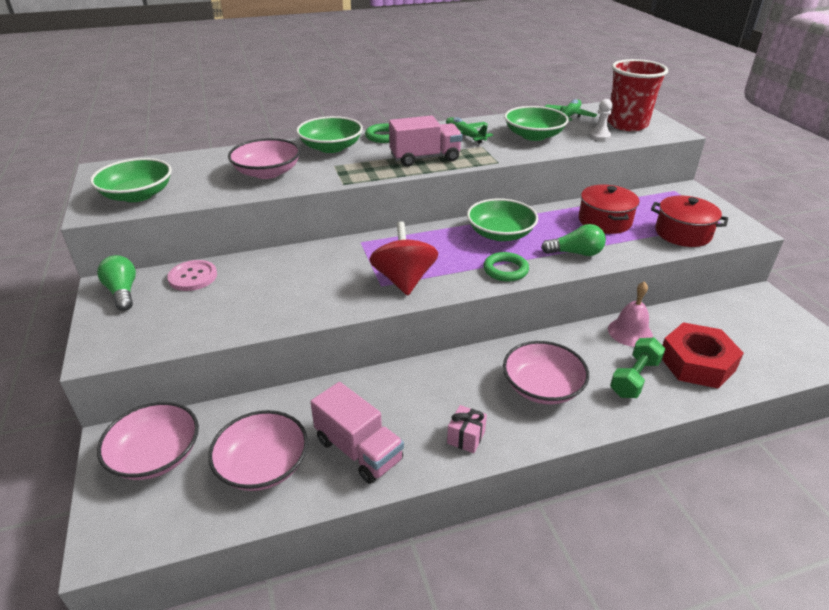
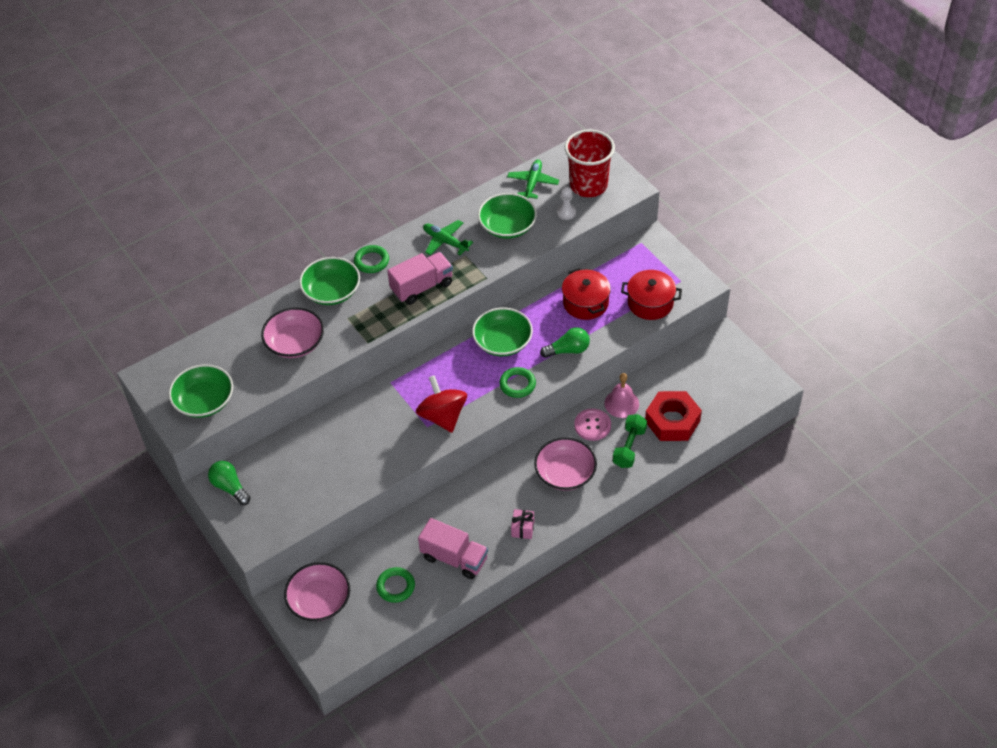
camera: 15 degrees left, 15 degrees up
pink button [167,260,217,291] -> pink button moved to [574,408,611,441]
pink bowl [208,410,308,491] -> green ring [376,567,415,603]

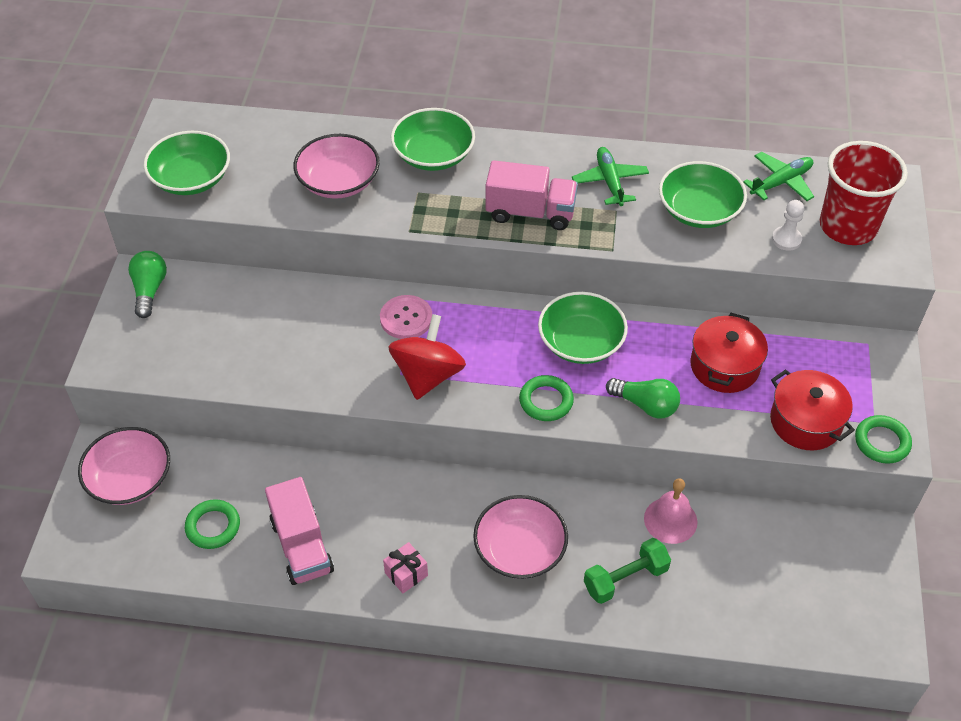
camera: 40 degrees right, 0 degrees up
green ring [354,245,389,273] -> green ring moved to [855,415,912,464]
pink button [574,408,611,441] -> pink button moved to [380,295,432,339]
red nut [645,391,702,441] -> none

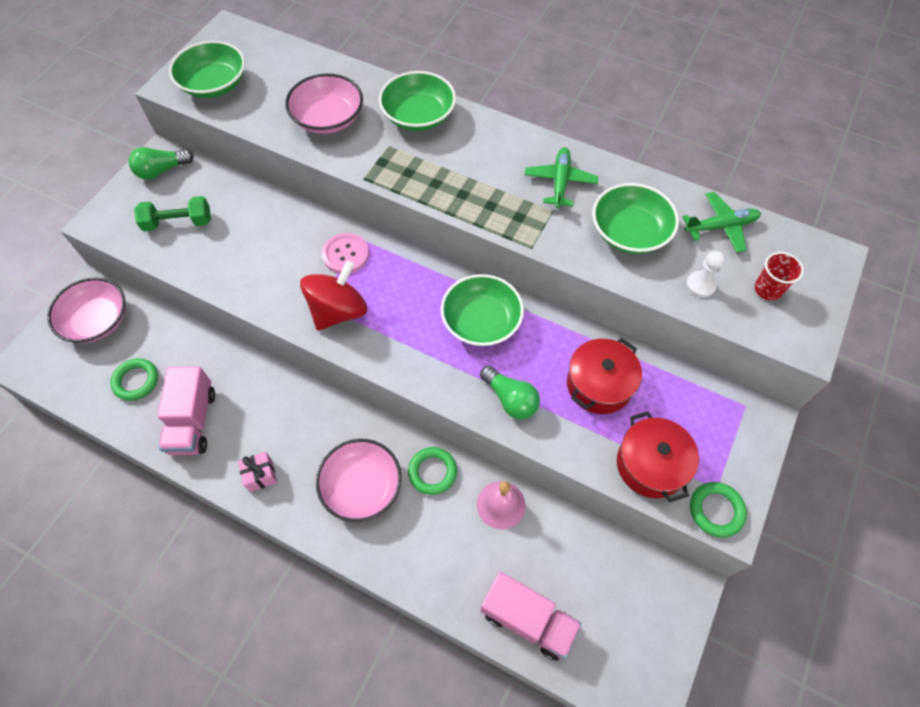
camera: 20 degrees right, 10 degrees up
green light bulb [128,251,167,318] -> green light bulb turned 135 degrees counterclockwise [128,147,194,180]
pink truck [486,160,578,230] -> pink truck moved to [480,572,582,661]
green ring [519,375,574,421] -> green ring moved to [408,447,457,495]
green dumbbell [584,538,671,604] -> green dumbbell moved to [134,196,211,232]
red cup [820,141,908,245] -> red cup [754,252,804,301], size x0.48

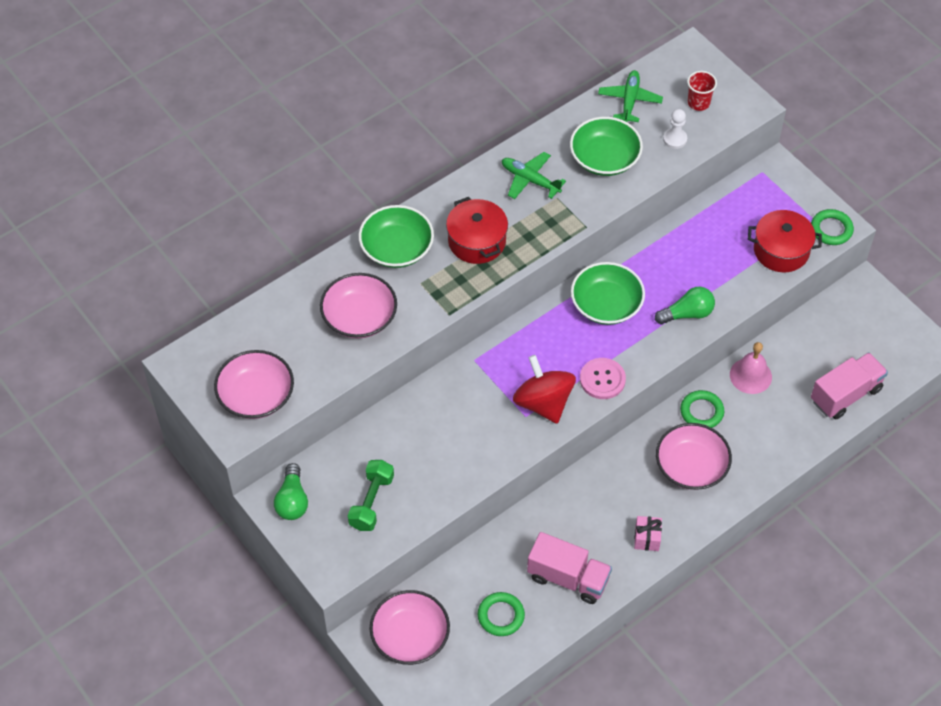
camera: 65 degrees left, 5 degrees down
green bowl [169,41,245,98] -> pink bowl [214,350,294,419]
pink button [322,233,369,274] -> pink button moved to [580,358,626,399]
red pot [567,338,642,414] -> red pot moved to [446,197,508,264]

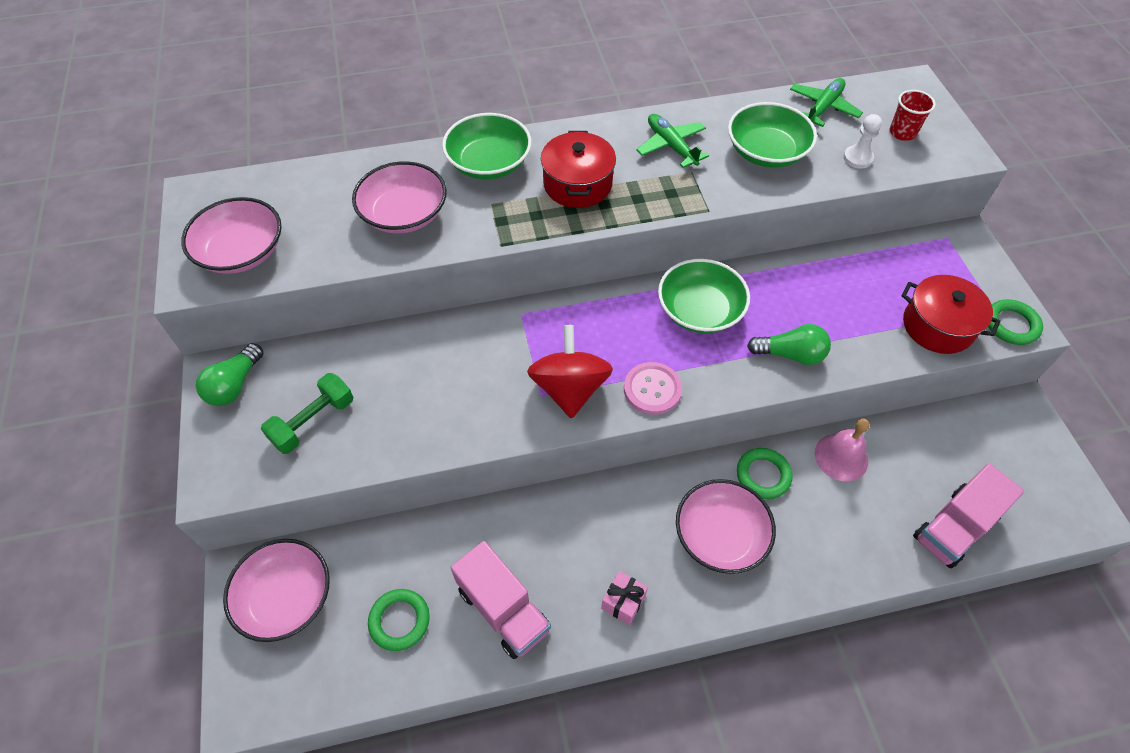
camera: 25 degrees right, 0 degrees up
pink truck [811,352,888,419] -> pink truck turned 150 degrees clockwise [913,463,1024,569]

